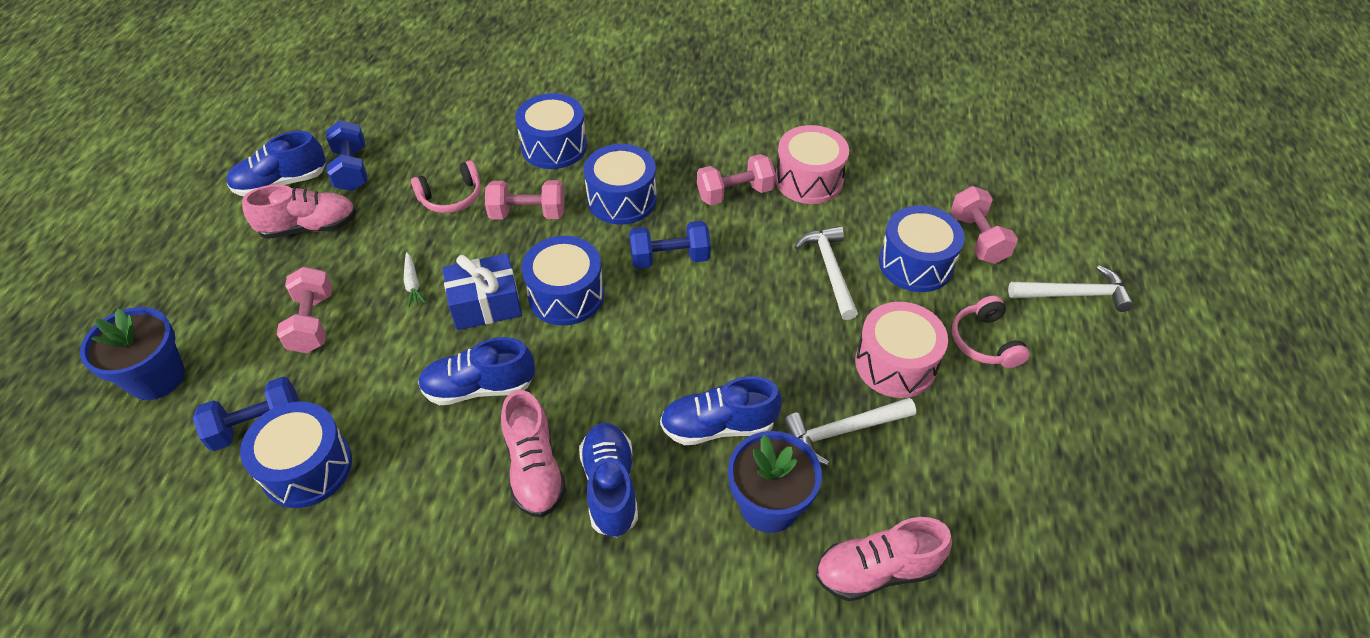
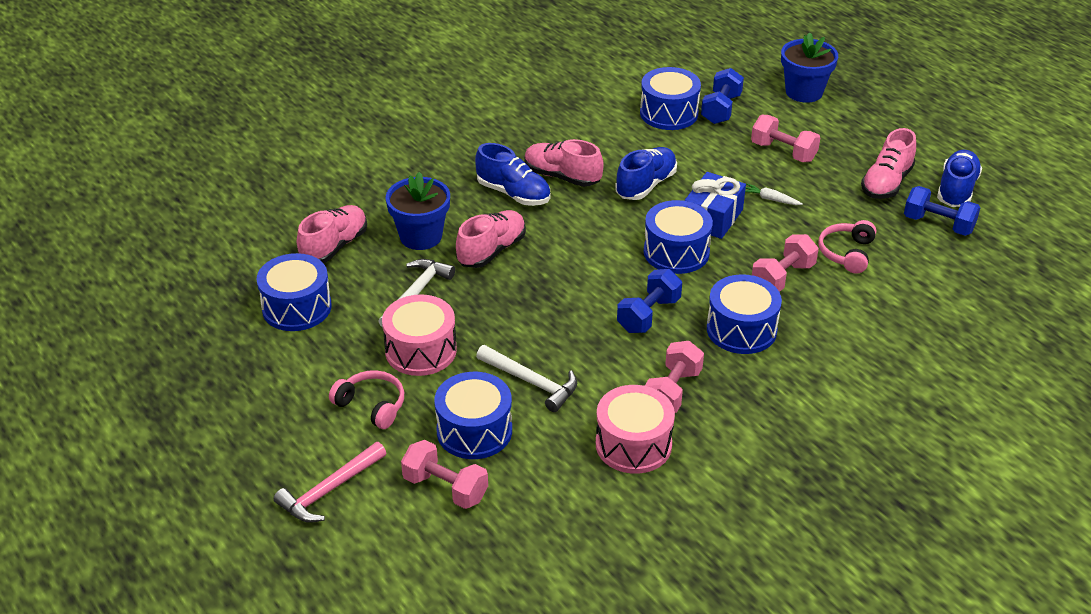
camera: 135 degrees right, 10 degrees down
blue drum [515,93,587,169] -> blue drum moved to [256,253,332,331]
blue shoe [660,376,782,445] -> pink shoe [456,210,526,268]
white hammer [1008,265,1134,312] -> pink hammer [274,442,386,523]

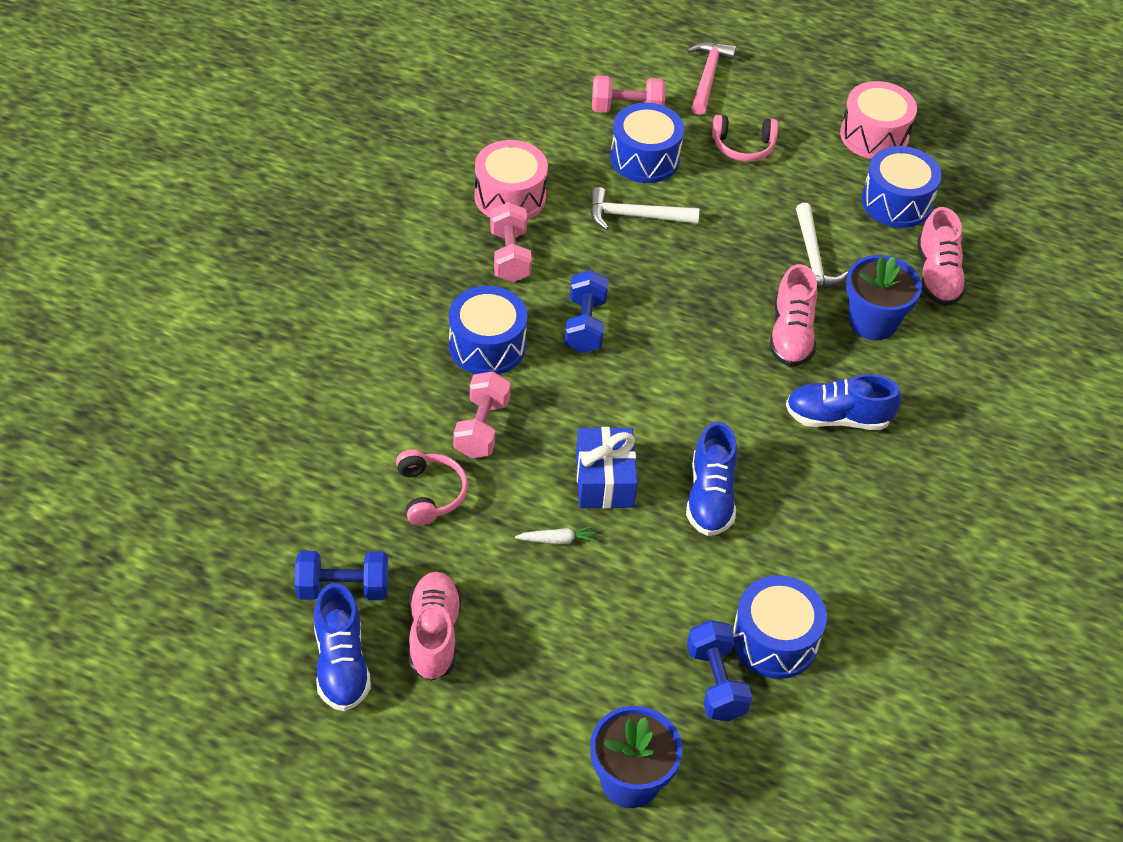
camera: 145 degrees right, 10 degrees up
pink drum [382,294,457,376] -> pink drum moved to [840,81,917,159]
pink shoe [524,139,604,187] -> none
blue drum [644,200,713,274] -> none
pink dumbbell [751,115,821,162] -> none

